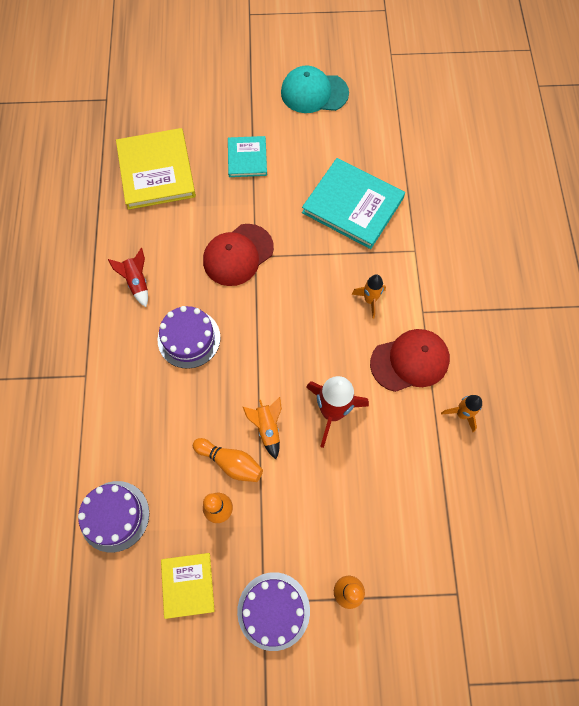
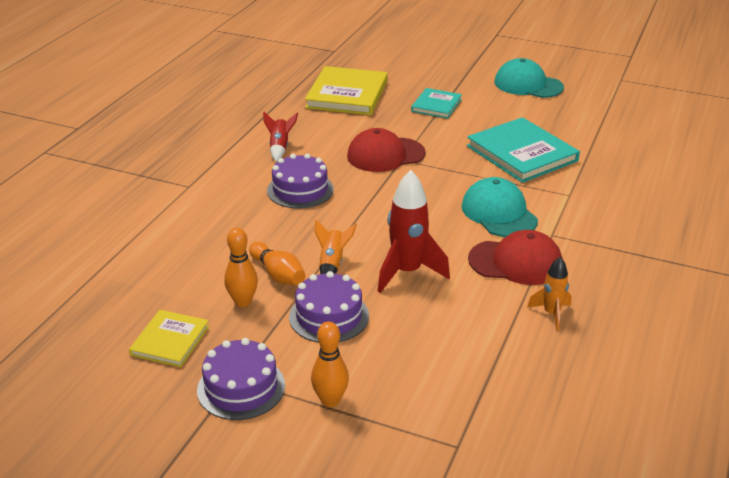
camera: 25 degrees right, 35 degrees down
purple cake [78,481,149,552] -> purple cake moved to [289,271,369,343]
orange rocket [351,274,386,318] -> turquoise cap [461,177,538,237]

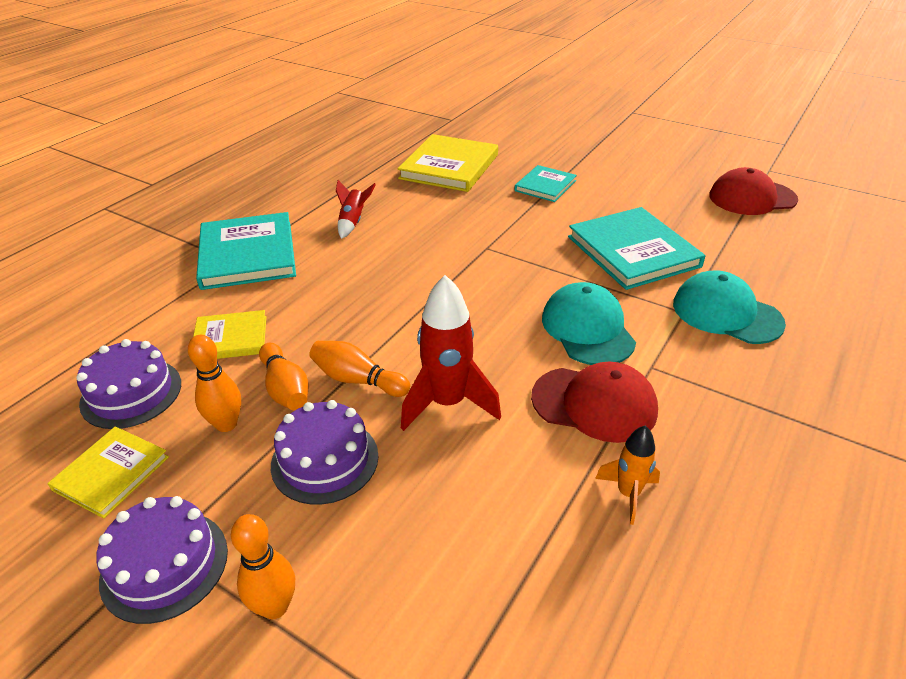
camera: 10 degrees right, 5 degrees up
purple cake [267,154,334,209] -> purple cake moved to [76,339,181,429]
orange rocket [315,220,357,274] -> orange bowling pin [309,341,410,397]
red cap [347,128,426,172] -> red cap moved to [709,167,798,215]
turquoise cap [494,58,564,98] -> turquoise cap moved to [673,271,786,344]
none -> yellow book [193,310,266,359]
none -> turquoise book [196,212,296,290]

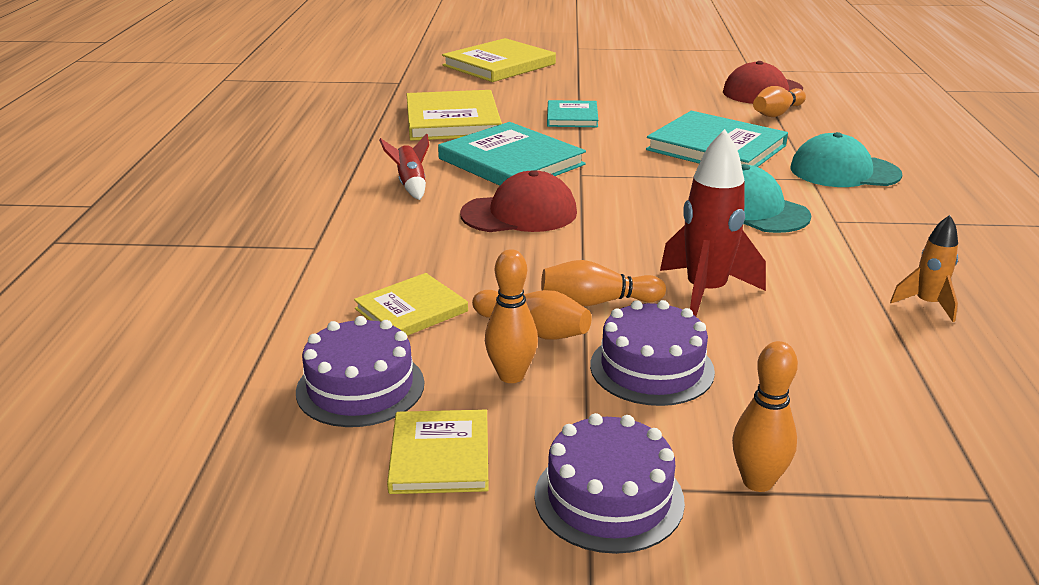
camera: 30 degrees left, 10 degrees down
turquoise book [196,212,296,290] -> turquoise book moved to [438,122,586,186]
red cap [531,362,658,443] -> red cap moved to [460,170,577,232]
none -> yellow book [442,38,556,82]
none -> orange bowling pin [753,86,806,117]

